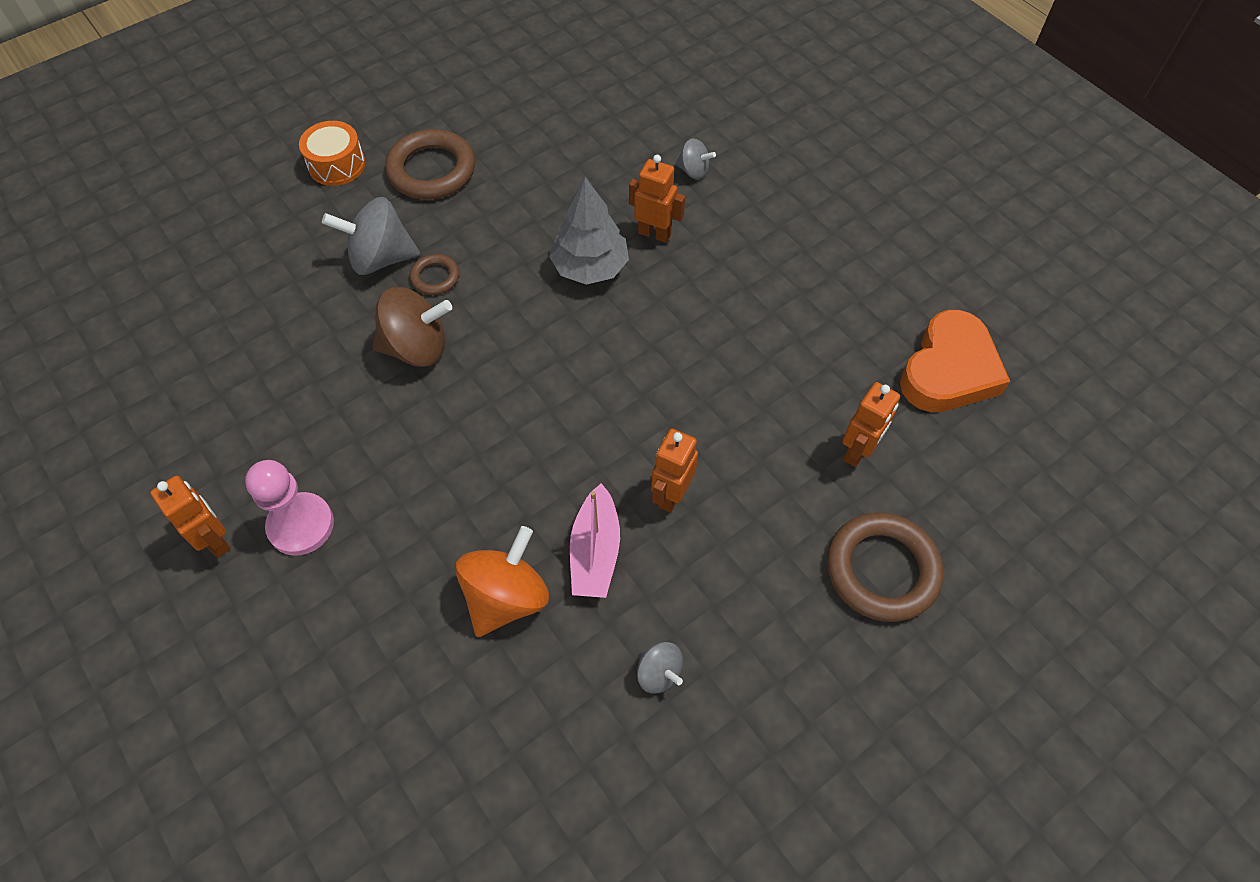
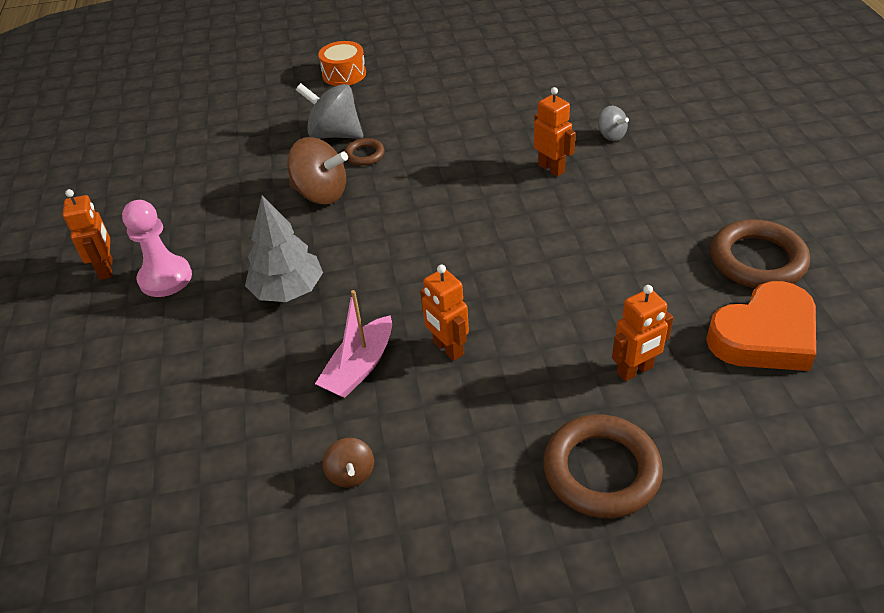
camera: 30 degrees right, 15 degrees down
brown ring [385,129,475,200] -> brown ring moved to [710,219,810,288]
orange spinning top [456,526,549,637] -> none
grey tree [549,177,629,285] -> grey tree moved to [245,195,323,302]
grey spinning top [637,642,683,693] -> brown spinning top [323,438,374,487]
orange robot [651,429,698,513] -> orange robot turned 90 degrees counterclockwise [420,265,469,361]

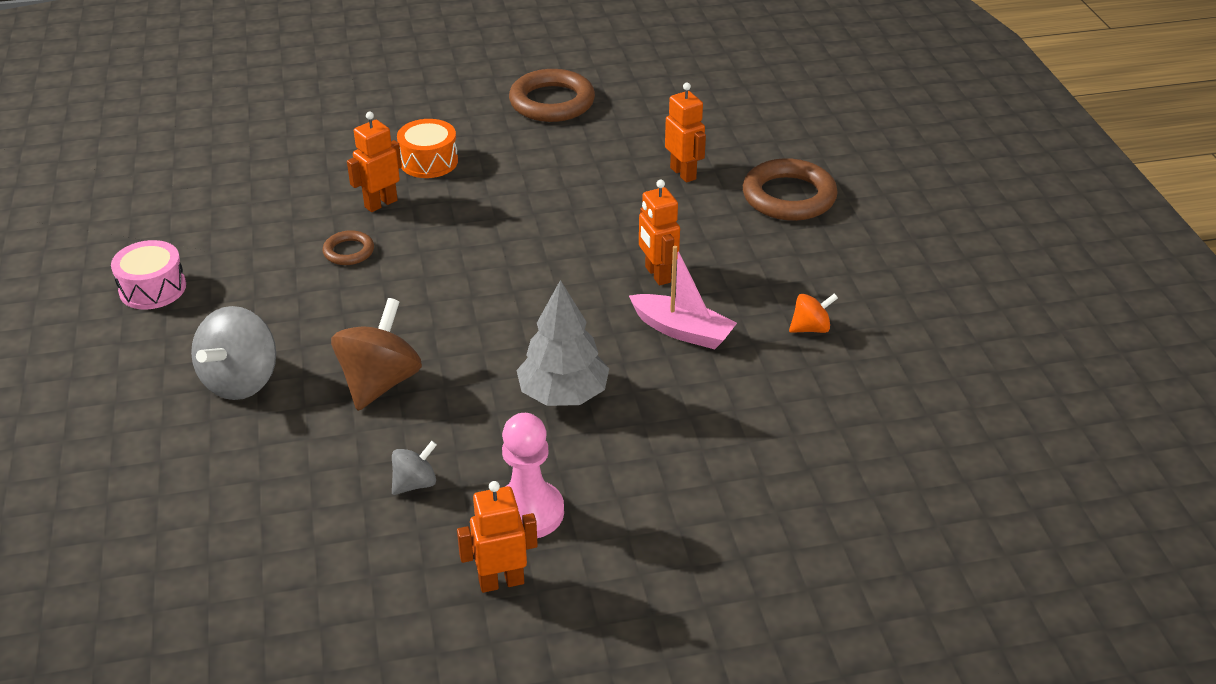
camera: 95 degrees left, 5 degrees down
orange drum [318,41,366,86] -> orange drum moved to [397,119,458,178]
brown spinning top [323,438,374,487] -> orange spinning top [789,293,838,333]
brown ring [344,138,384,166] -> brown ring moved to [322,230,374,265]
orange robot [420,265,469,361] -> orange robot turned 105 degrees clockwise [639,180,680,286]
grey spinning top [598,106,629,141] -> grey spinning top moved to [392,441,437,495]
orange heart [706,281,816,371] -> none
none -> pink drum [111,240,186,309]

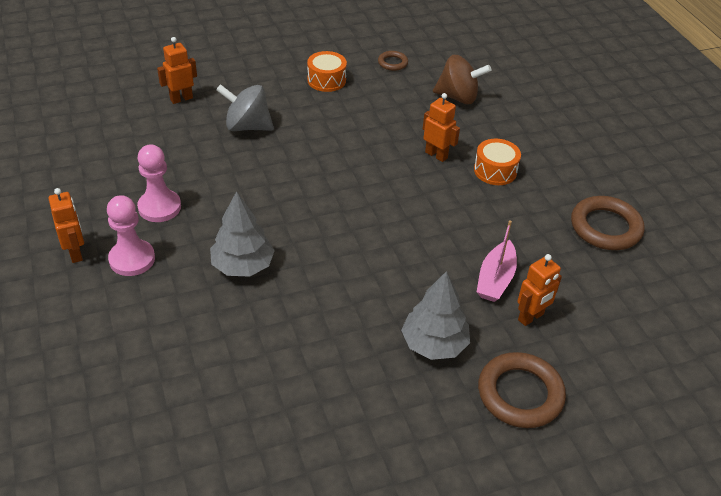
camera: 80 degrees right, 5 degrees up
pink drum [111,240,186,309] -> orange drum [307,51,347,92]
brown ring [322,230,374,265] -> brown ring moved to [378,51,408,71]
brown spinning top [331,298,422,411] -> brown spinning top moved to [433,55,491,104]
grey spinning top [392,441,437,495] -> pink pawn [137,144,181,222]
pink boat [629,246,737,349] -> pink boat moved to [477,220,517,302]
orange robot [639,180,680,286] -> orange robot moved to [157,37,197,104]
orange spinning top [789,293,838,333] -> none
none -> grey tree [401,271,470,360]

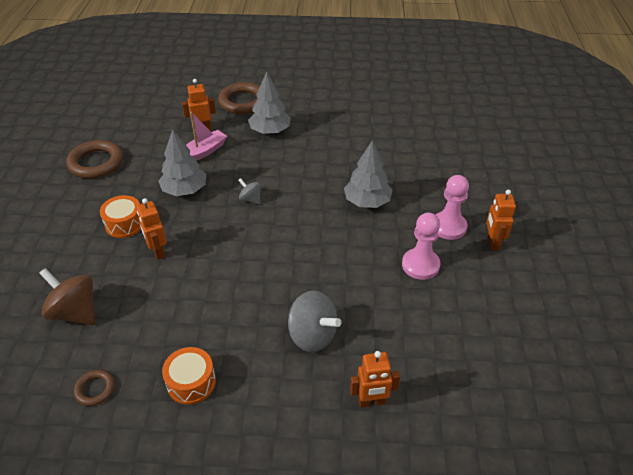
camera: 155 degrees left, 0 degrees up
none -> grey tree [158,129,206,196]
none -> grey spinning top [238,178,261,205]

